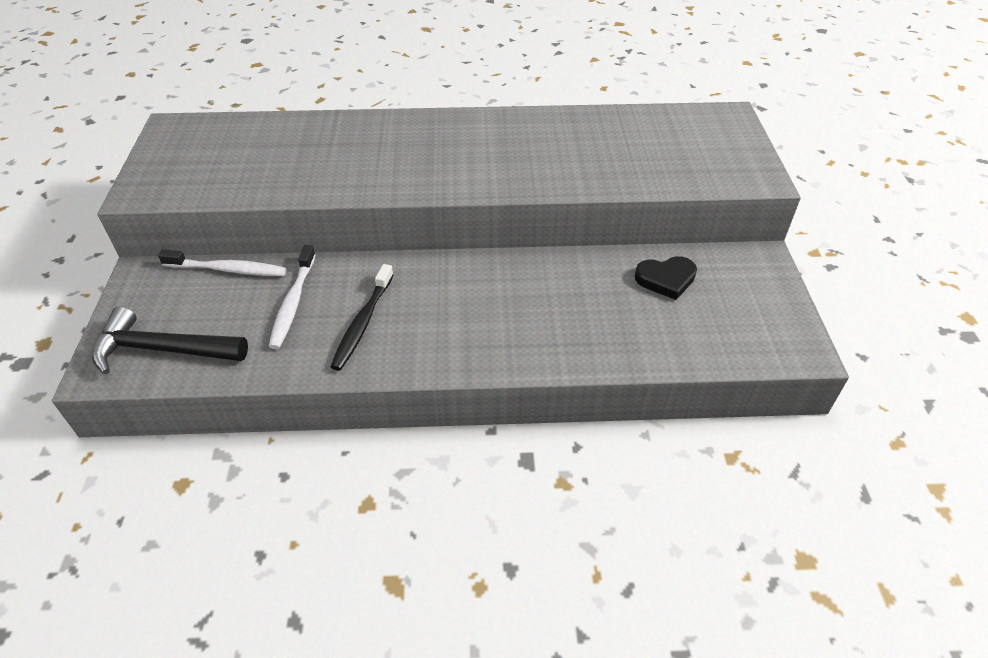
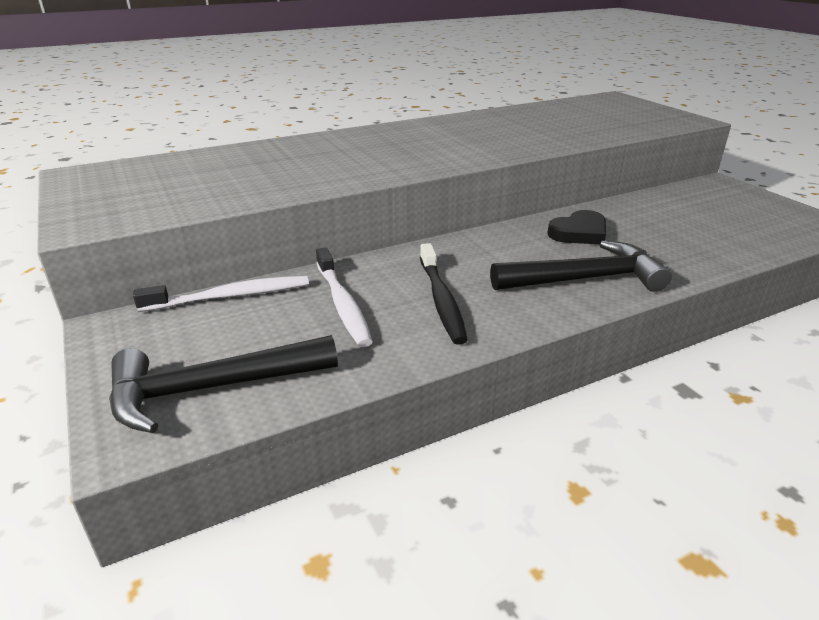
camera: 25 degrees left, 15 degrees down
black heart [635,256,697,300] -> black heart moved to [547,210,606,244]
none -> black hammer [490,241,672,292]

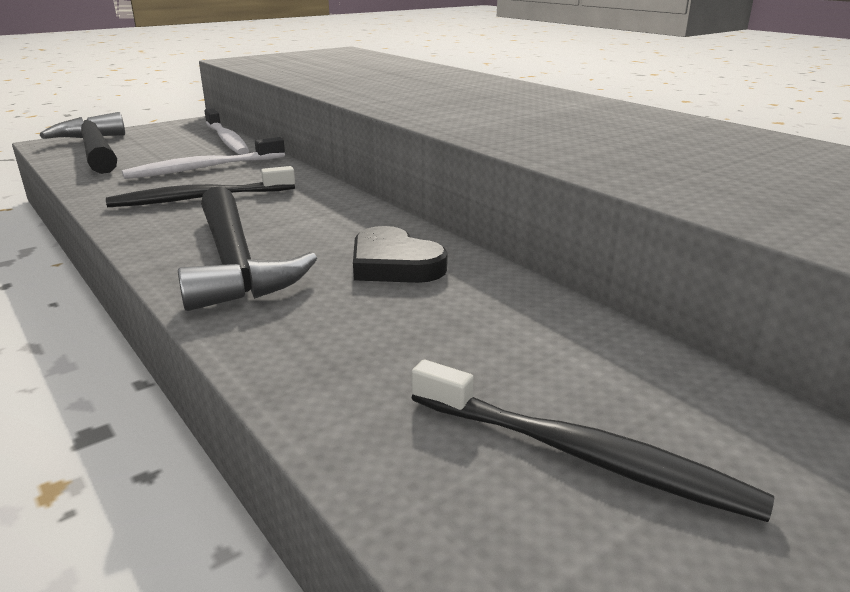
camera: 80 degrees right, 5 degrees down
none -> black toothbrush [411,360,774,522]

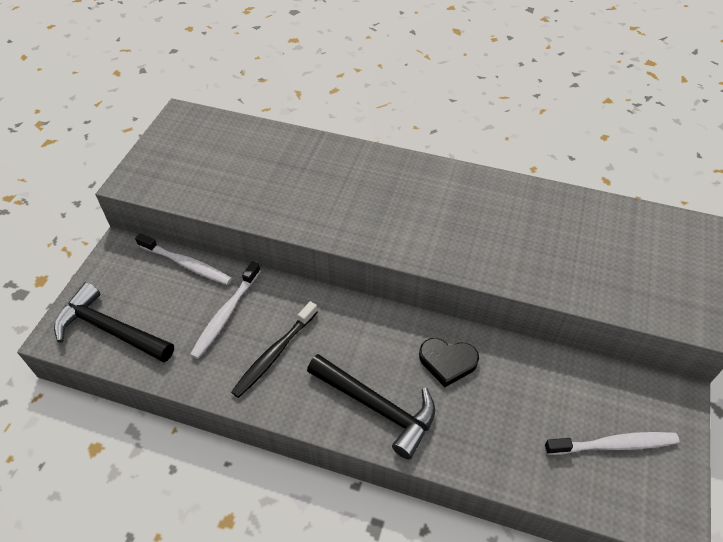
camera: 35 degrees left, 25 degrees up
black toothbrush [411,360,774,522] -> white toothbrush [545,432,679,455]

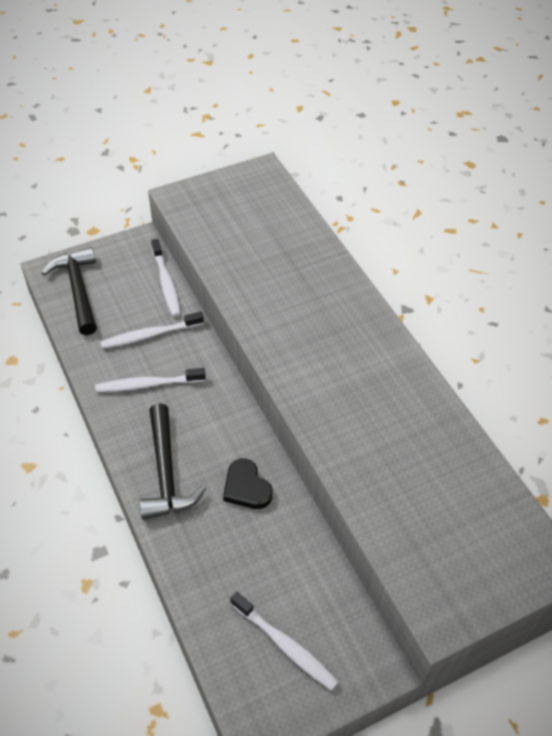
camera: 45 degrees right, 0 degrees up
black toothbrush [231,301,318,398] -> white toothbrush [95,368,206,392]

